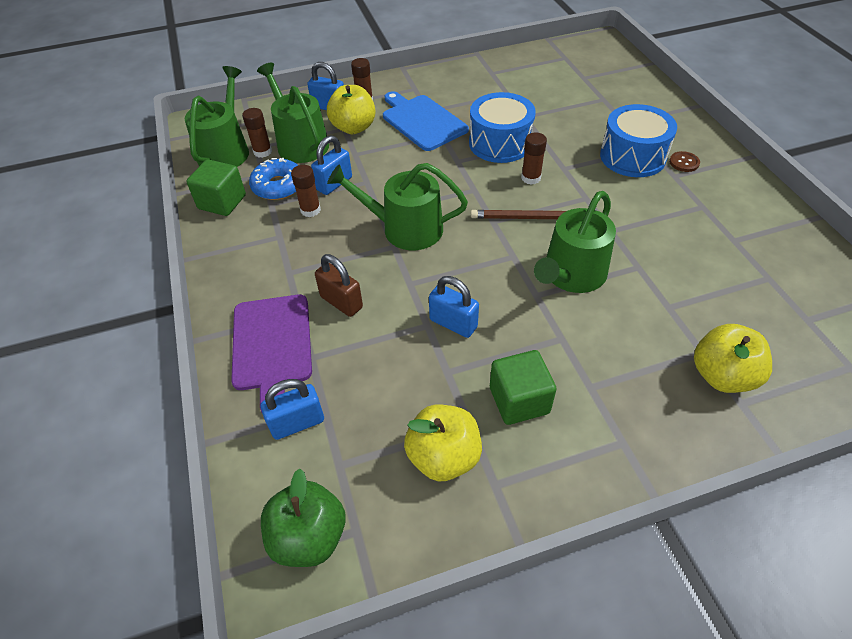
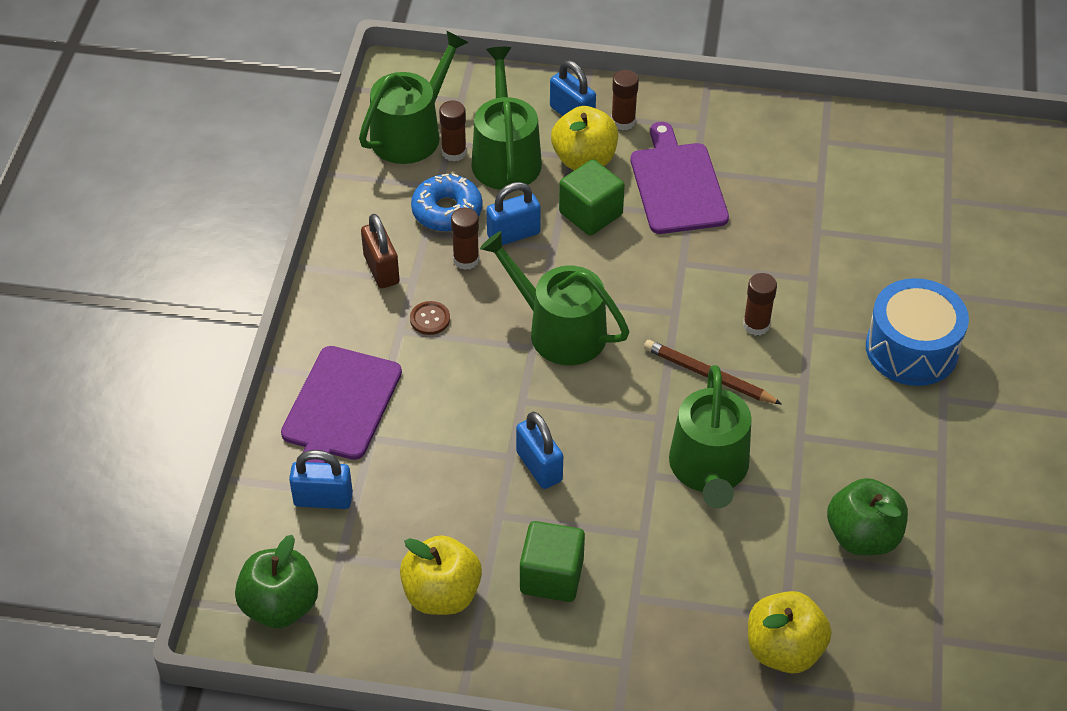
camera: 25 degrees right, 0 degrees up
green cube [187,159,246,216] -> green cube moved to [559,159,625,236]
brown padlock [315,254,363,317] -> brown padlock moved to [361,214,400,288]
blue cutting board [383,91,469,151] -> purple cutting board [631,122,729,234]
blue drum [469,92,536,163] -> none
green watering can [534,191,616,293] -> green watering can turned 60 degrees counterclockwise [669,365,752,509]
brown button [669,151,700,172] -> brown button moved to [410,301,450,335]
none -> green apple [827,478,908,555]

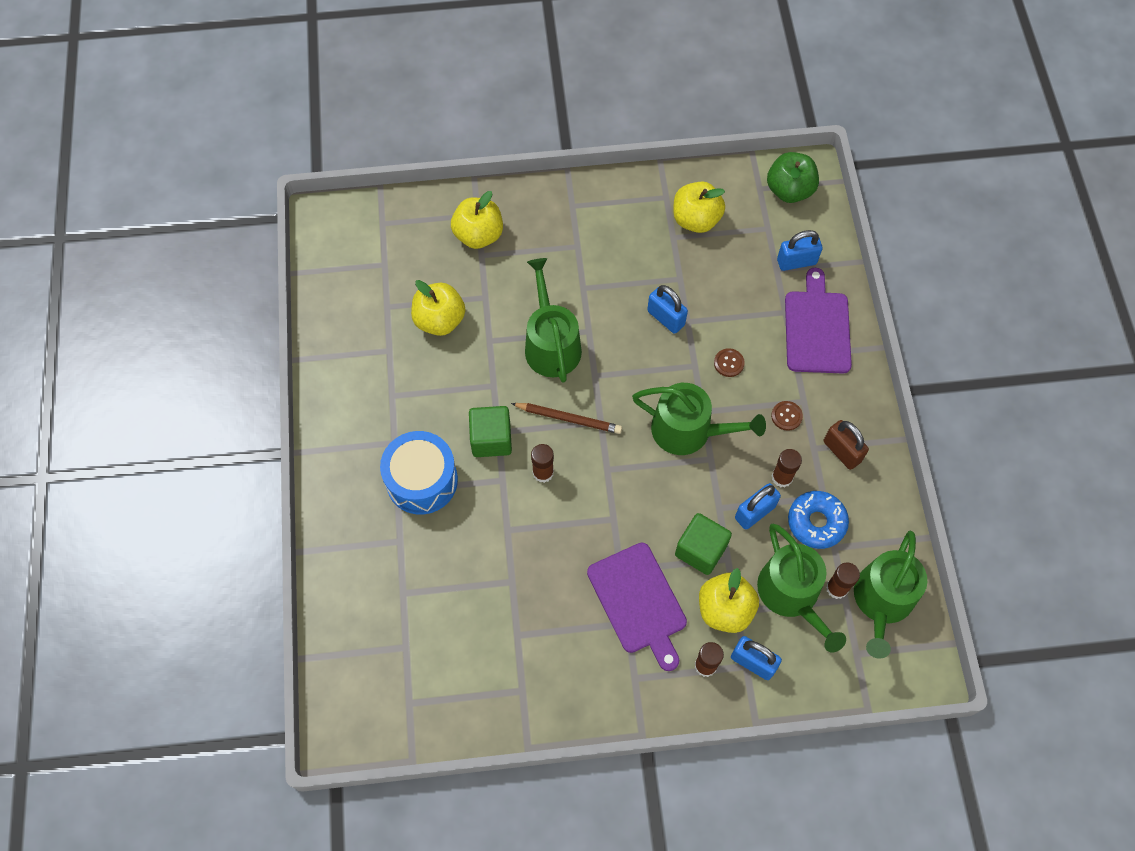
camera: 165 degrees right, 15 degrees up
green cube [520,521,585,602] -> green cube moved to [469,406,512,457]
green apple [827,478,908,555] -> yellow apple [411,280,465,336]
none -> brown button [714,348,745,377]

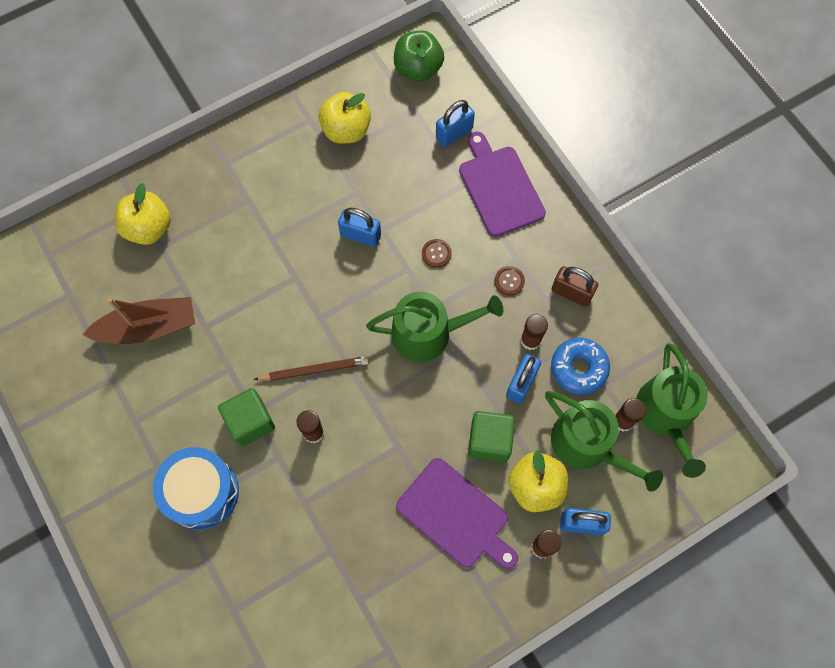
camera: 25 degrees left, 5 degrees up
yellow apple [411,280,465,336] -> brown boat [82,297,195,344]
green watering can [525,258,582,382] -> none

